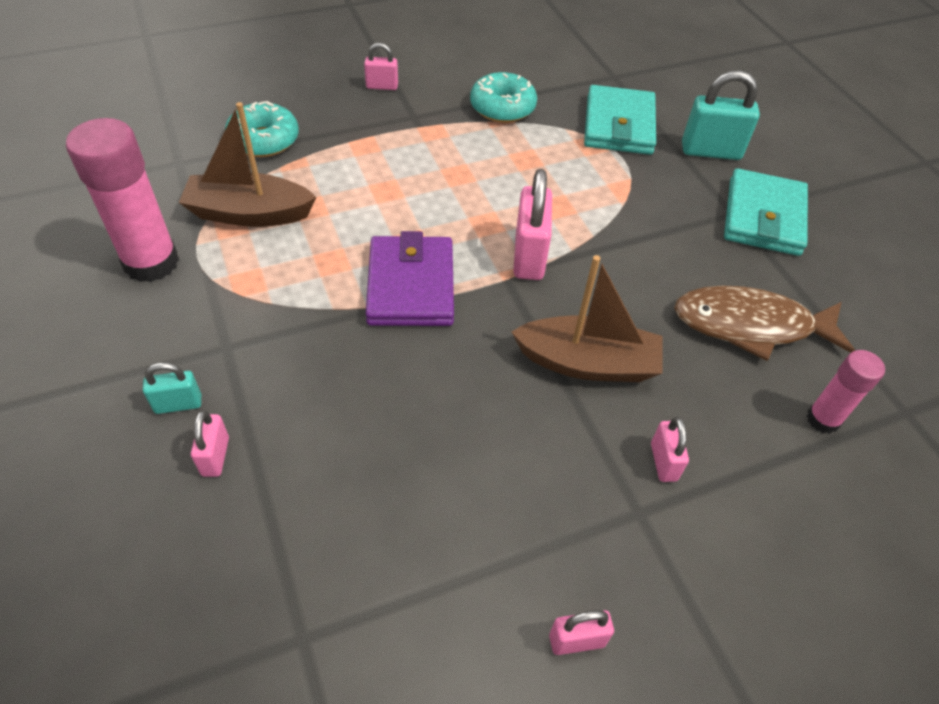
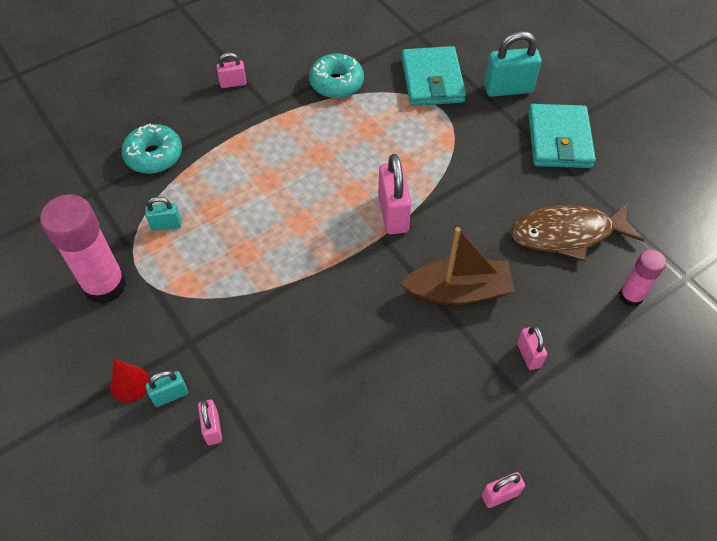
camera: 10 degrees left, 5 degrees up
brown boat [179,102,316,227] -> turquoise padlock [145,197,181,231]
purple wallet [366,231,454,326] -> none
none -> red cone [110,359,150,403]

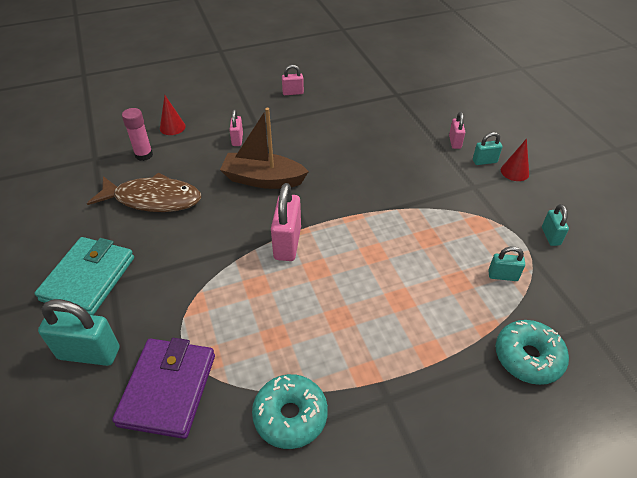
camera: 165 degrees left, 10 degrees down
pink glue stick [40,194,126,304] -> turquoise padlock [542,204,569,246]
pink padlock [216,53,247,88] -> none
turquoise wallet [402,46,466,106] -> purple wallet [112,338,215,439]
none -> red cone [160,95,186,135]

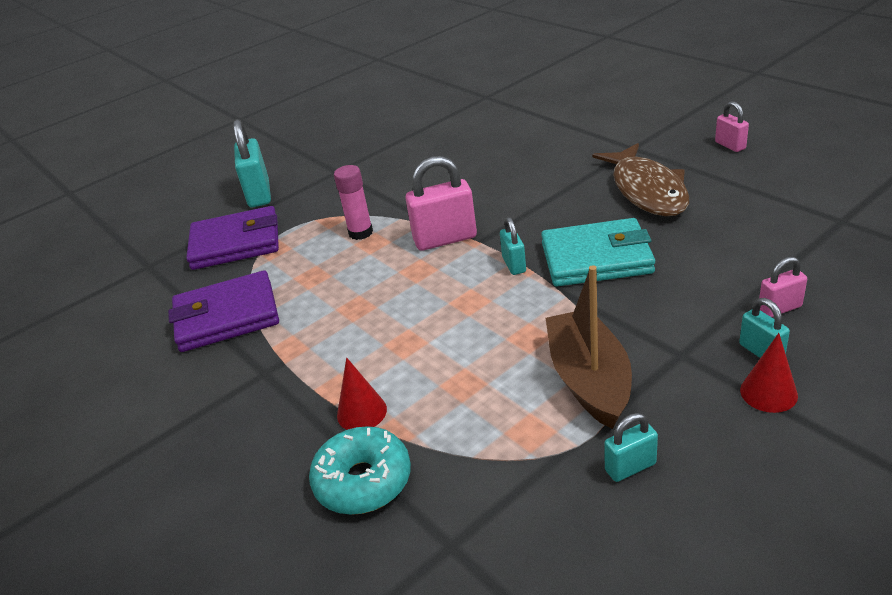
camera: 75 degrees right, 10 degrees down
turquoise wallet [35,237,134,315] -> turquoise wallet moved to [541,218,655,286]
brown fish [87,172,201,212] -> brown fish moved to [592,143,689,216]
pink glue stick [122,108,153,161] -> pink glue stick moved to [334,165,373,240]
red cone [160,95,186,135] -> red cone moved to [337,357,387,430]
brown boat [220,108,309,189] -> brown boat moved to [546,265,632,429]
pink padlock [230,110,243,146] -> none
turquoise donut [252,374,328,449] -> purple wallet [168,270,279,352]
turquoise padlock [488,246,525,281] -> turquoise padlock moved to [500,217,526,275]

